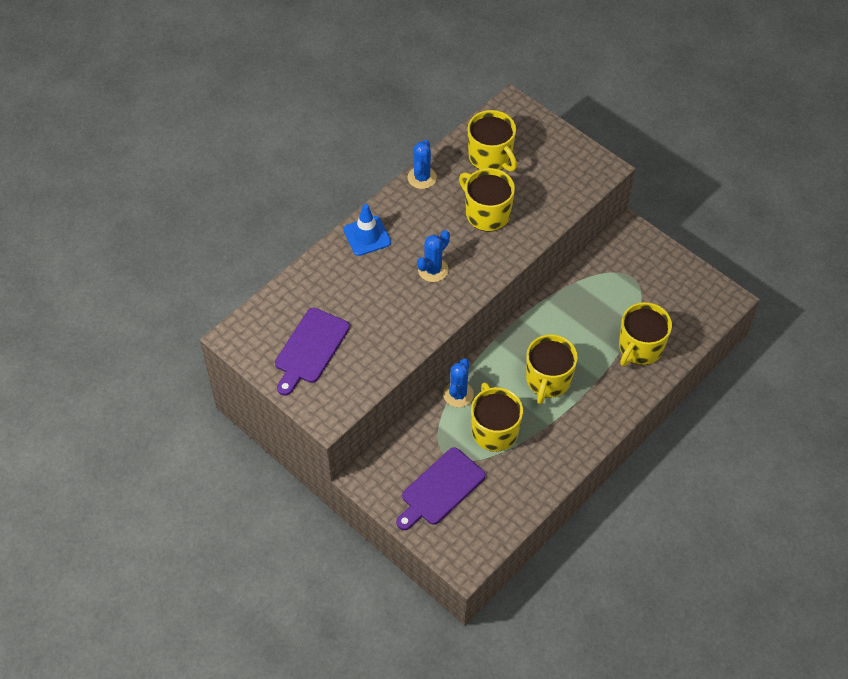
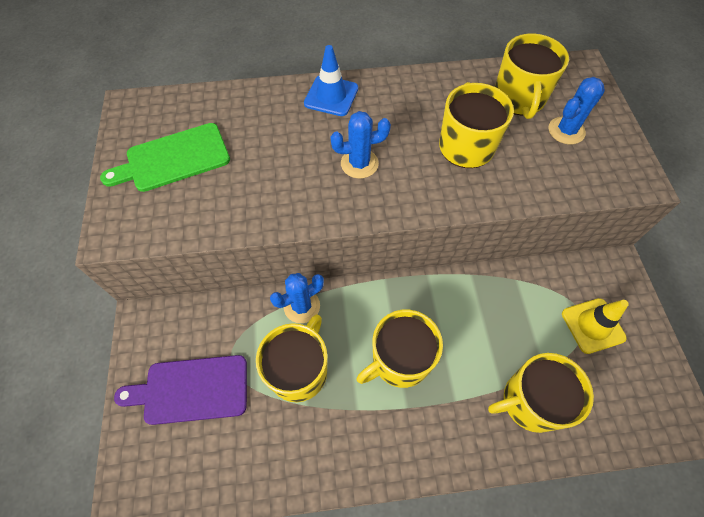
camera: 40 degrees right, 5 degrees up
purple cutting board [275,308,350,396] -> green cutting board [100,123,230,192]
blue cactus [408,140,437,189] -> blue cactus moved to [549,77,605,144]
none -> yellow traffic cone [562,298,629,354]

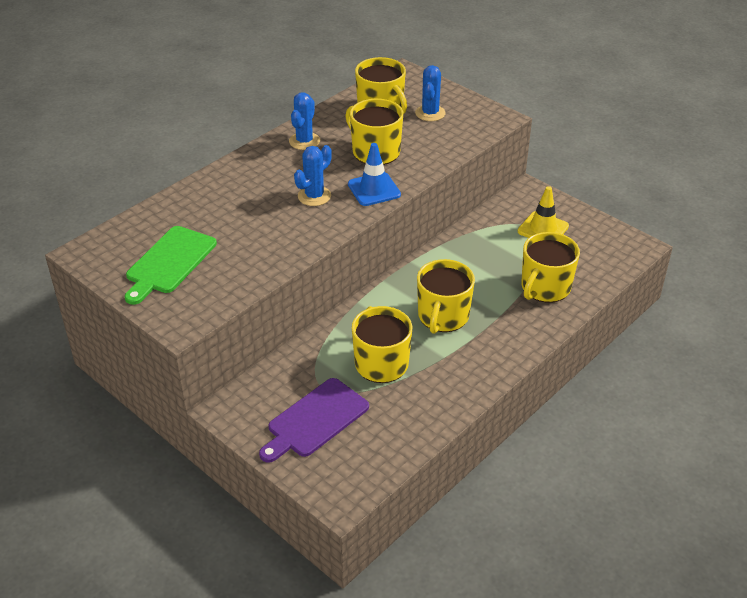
camera: 40 degrees left, 20 degrees down
blue cactus [270,273,324,323] -> blue cactus moved to [289,92,320,150]
blue traffic cone [304,45,358,116] -> blue traffic cone moved to [348,143,401,206]

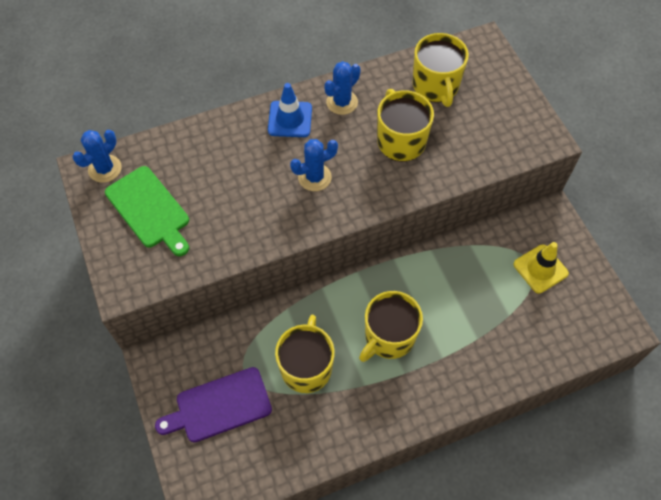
camera: 25 degrees right, 20 degrees up
green cutting board [125,226,217,305] -> green cutting board turned 90 degrees counterclockwise [105,166,189,256]
blue traffic cone [348,143,401,206] -> blue traffic cone moved to [268,83,312,137]
blue cactus [415,65,446,121] -> blue cactus moved to [72,130,122,183]
yellow mug [521,232,580,303] -> none

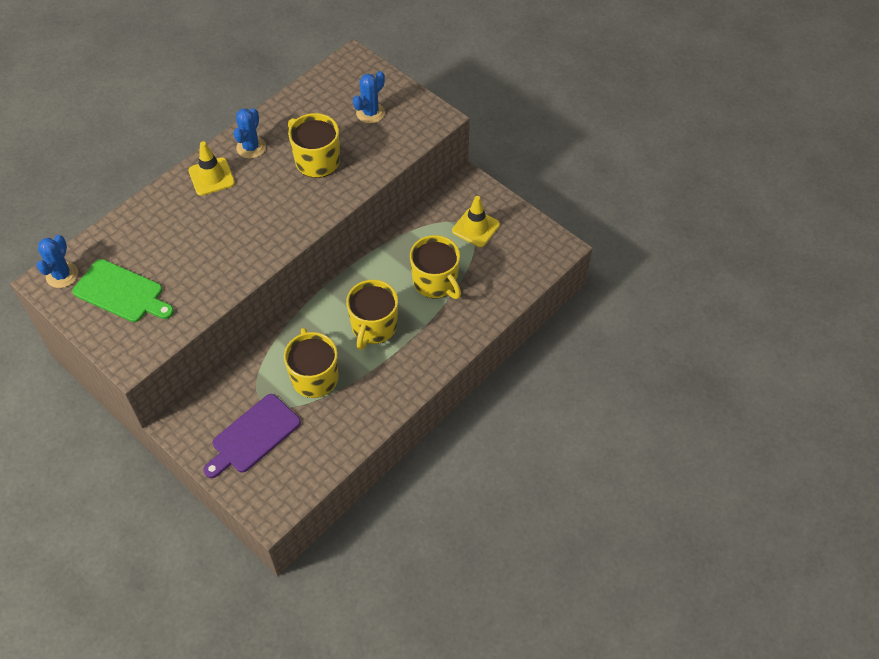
camera: 25 degrees left, 5 degrees down
blue traffic cone [268,83,312,137] -> yellow traffic cone [188,141,235,196]
blue cactus [290,139,338,191] -> blue cactus moved to [353,71,385,123]
yellow mug [412,33,469,107] -> yellow mug moved to [410,235,461,299]

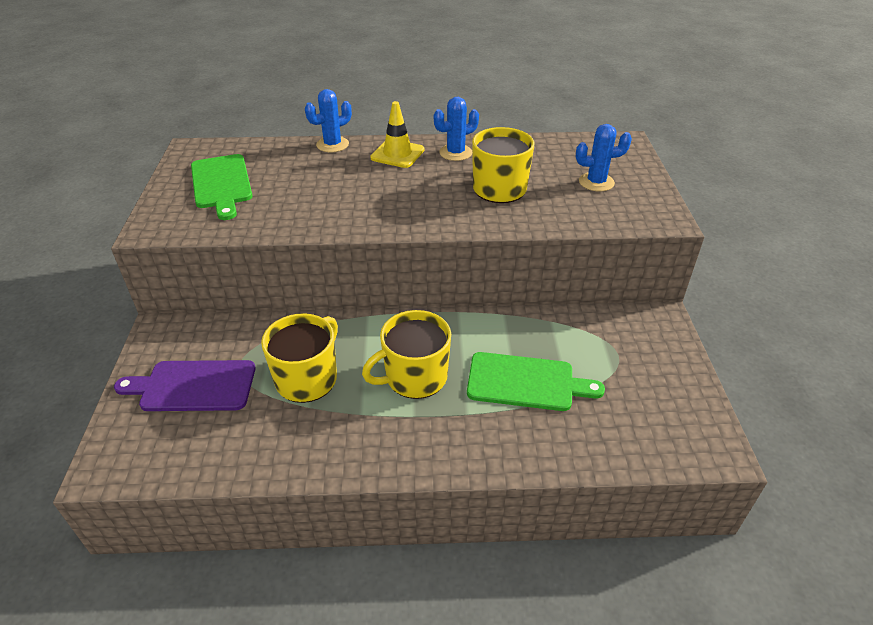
camera: 45 degrees right, 15 degrees down
blue cactus [37,235,78,288] -> blue cactus moved to [305,89,352,152]
yellow mug [410,235,461,299] -> green cutting board [467,352,605,411]
yellow traffic cone [452,196,500,247] -> none

